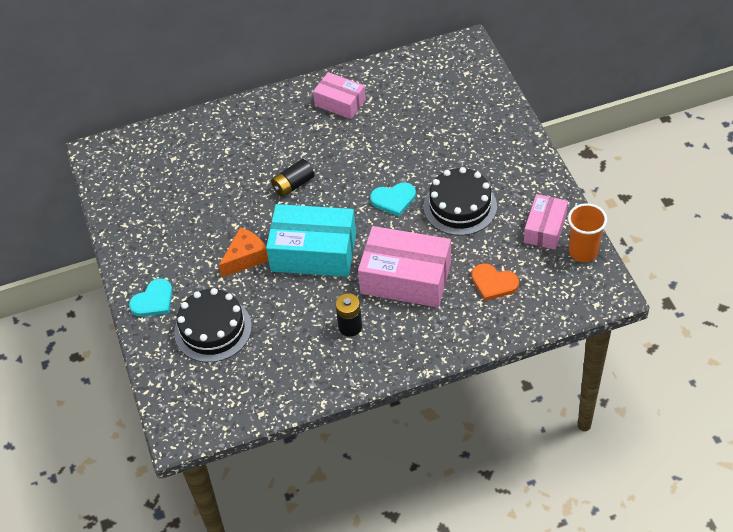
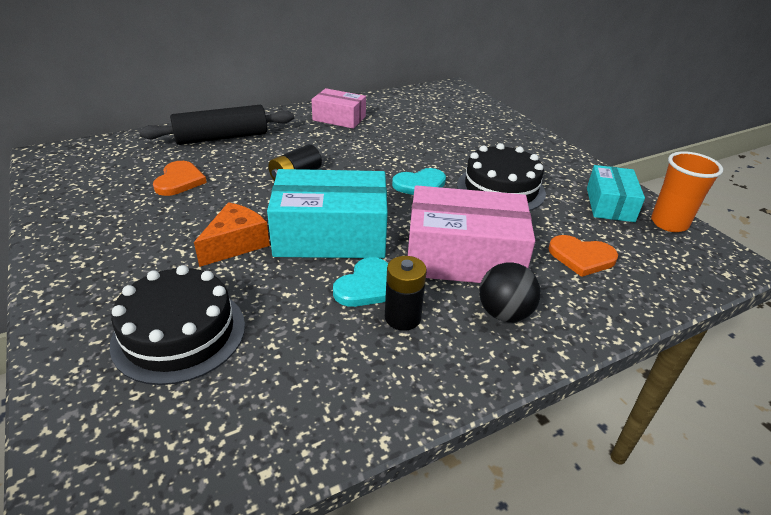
camera: 15 degrees left, 15 degrees down
turquoise heart [129,278,173,317] -> turquoise heart moved to [333,257,388,307]
pink box [524,194,568,250] -> turquoise box [587,165,645,222]
none -> black rolling pin [139,105,294,145]
none -> orange heart [153,161,207,196]
none -> black ball [479,262,541,322]

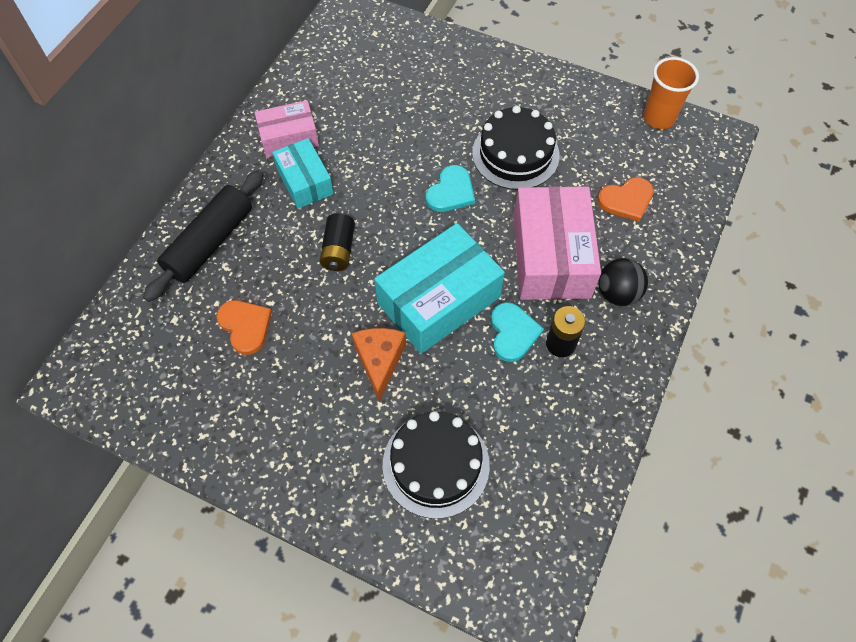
camera: 35 degrees left, 25 degrees up
pink box [408,185,535,283] -> pink box turned 60 degrees counterclockwise [513,186,601,300]
turquoise box [587,165,645,222] -> turquoise box moved to [272,138,334,209]

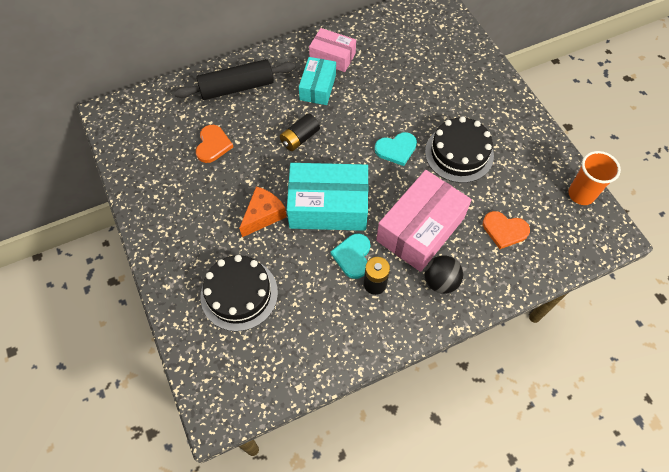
camera: 40 degrees right, 0 degrees up
turquoise heart [491,302,544,362] -> turquoise heart turned 150 degrees clockwise [330,234,370,279]

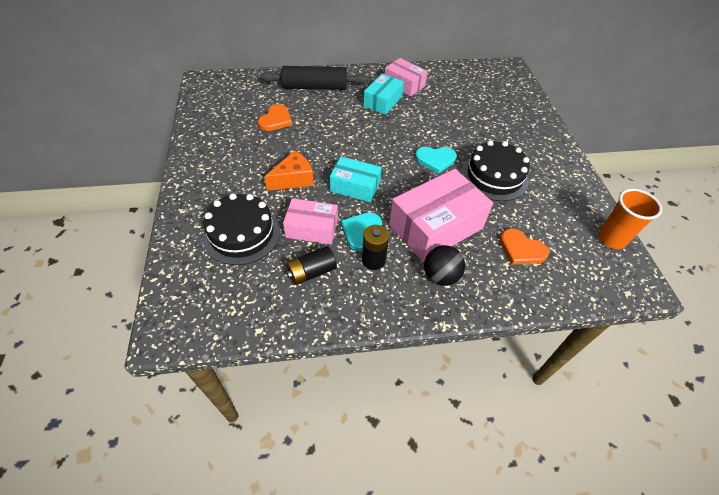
camera: 15 degrees right, 10 degrees down
black battery [280,113,320,151] -> black battery moved to [286,246,337,285]
turquoise box [287,163,368,231] -> turquoise box [330,157,382,202], size x0.59
none -> pink box [283,198,338,245]

